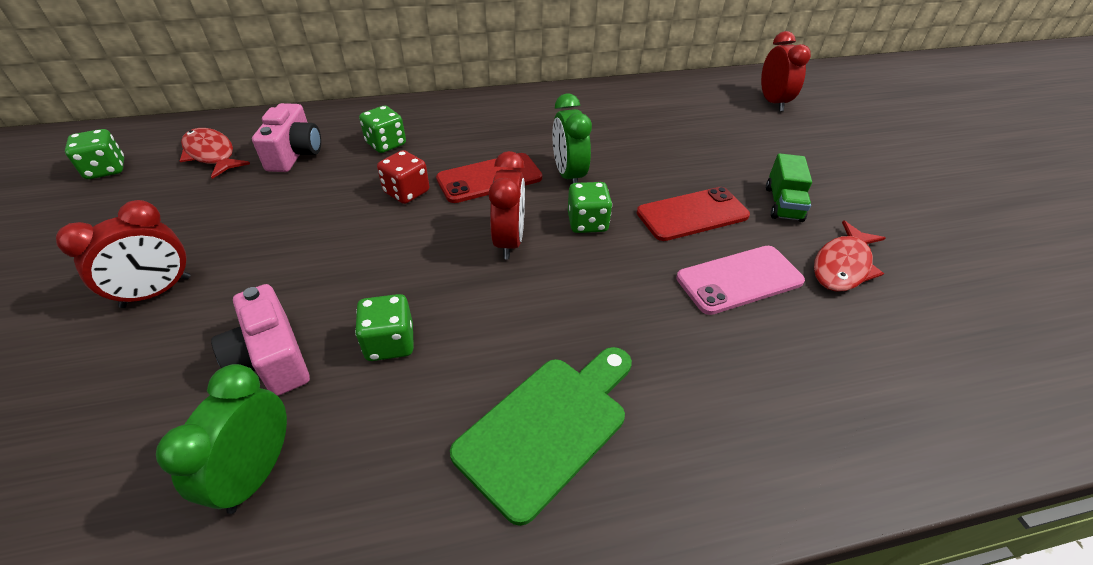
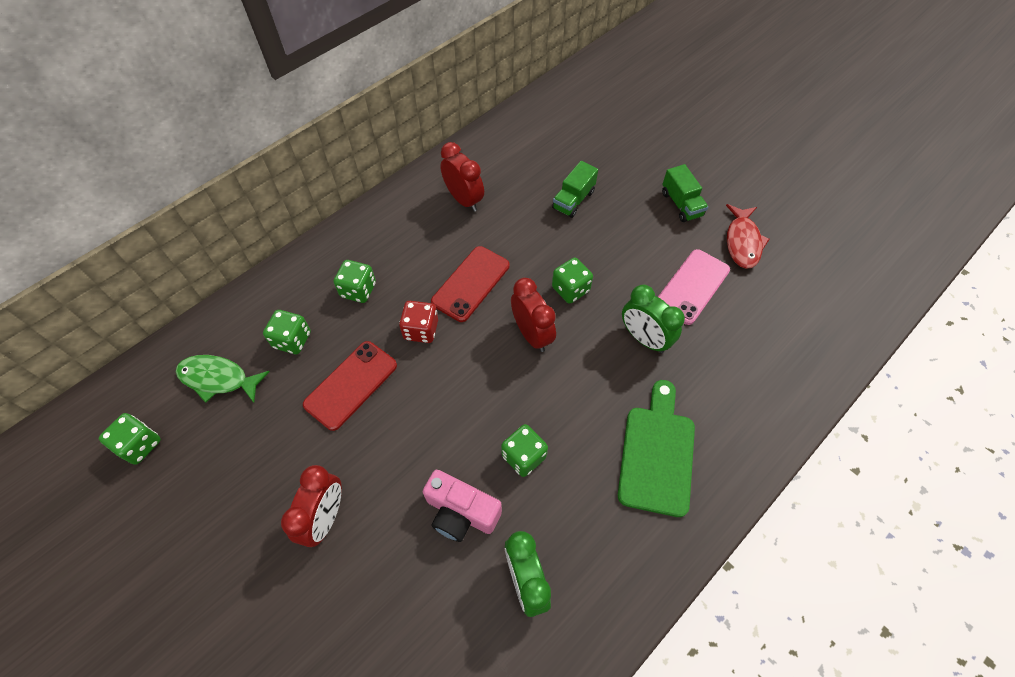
camera: 30 degrees left, 15 degrees up
red fish [180,128,250,179] -> green fish [175,355,270,403]
pink camera [252,103,321,172] -> green dice [263,310,311,354]
green clock [552,93,592,184] -> green clock moved to [622,285,685,353]
red phone [637,187,750,241] -> red phone moved to [303,341,397,431]
red clock [761,31,811,112] -> red clock moved to [440,142,484,212]
none -> green truck [552,161,598,218]

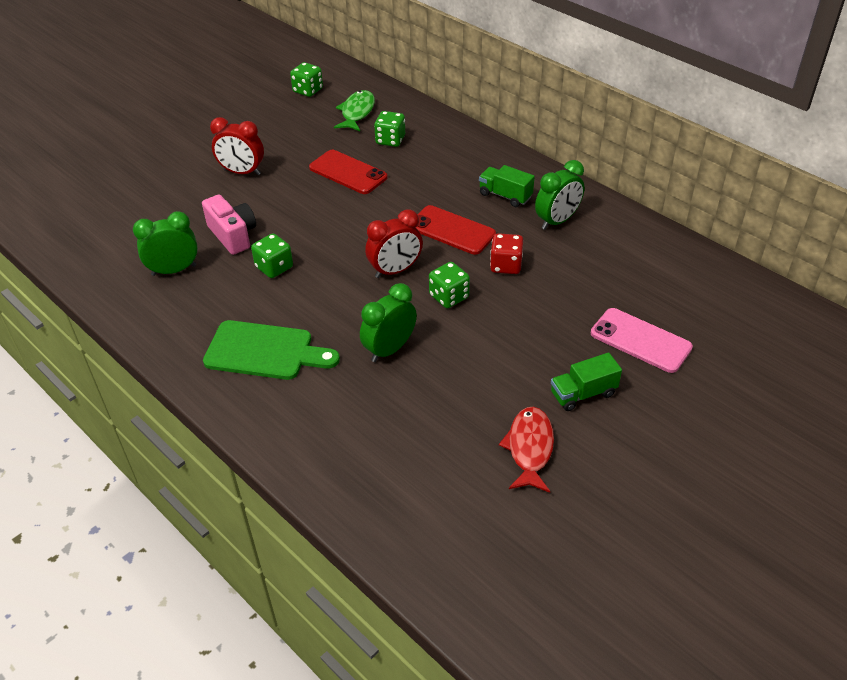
camera: 90 degrees right, 15 degrees down
green dice [334,260,376,303] -> none
red dice [399,301,438,343] -> red dice moved to [490,233,523,274]
pink camera [423,470,502,542] -> pink camera turned 120 degrees clockwise [202,195,256,255]
red clock [440,142,484,212] -> green clock [535,160,585,230]
green truck [552,161,598,218] -> green truck moved to [479,165,535,207]
pink phone [658,249,730,325] -> pink phone moved to [591,308,693,373]
red fish [726,204,770,269] -> red fish turned 90 degrees clockwise [499,407,554,493]

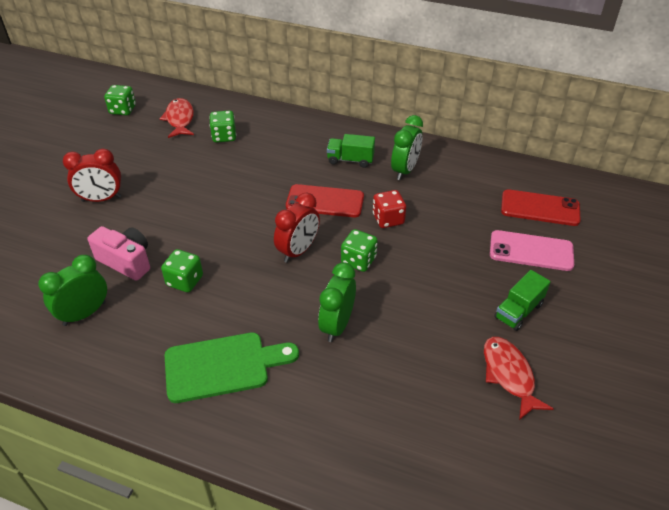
camera: 25 degrees left, 0 degrees up
red phone [309,150,388,194] -> red phone moved to [501,189,581,226]
green fish [334,90,375,131] -> red fish [159,98,194,138]

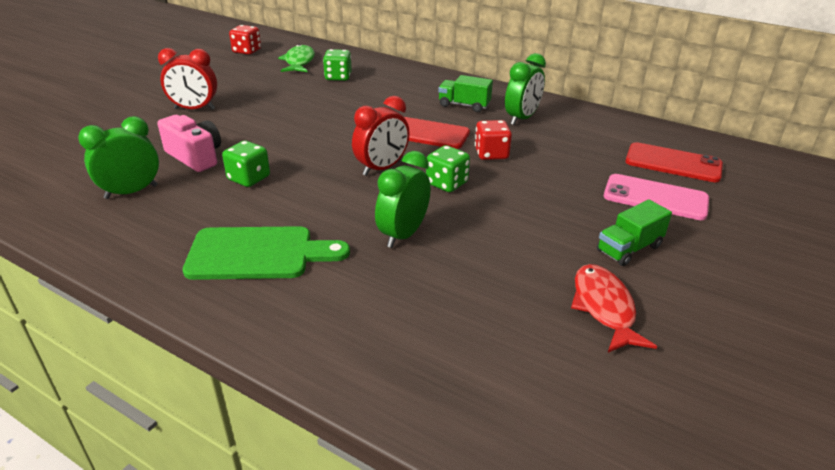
camera: 10 degrees right, 10 degrees down
green dice [104,85,136,115] -> red dice [229,25,261,55]
red fish [159,98,194,138] -> green fish [278,44,315,72]

